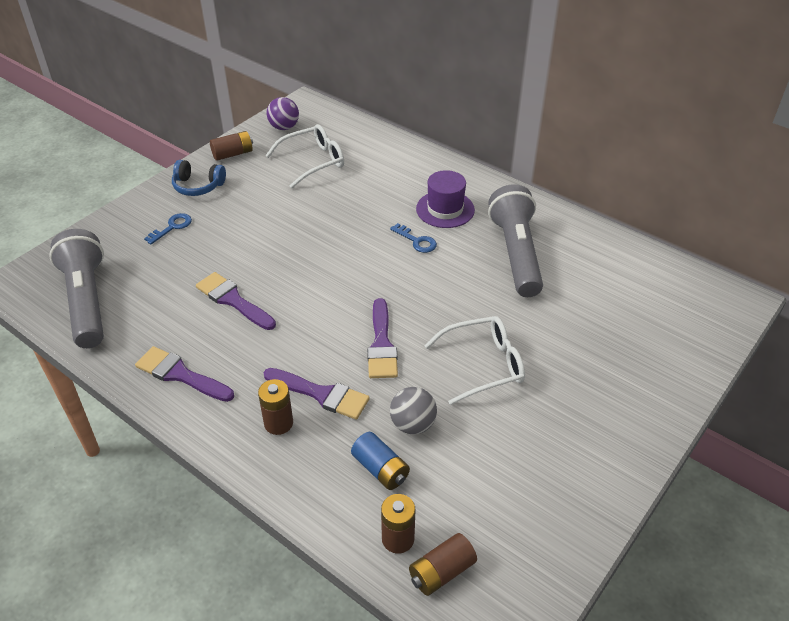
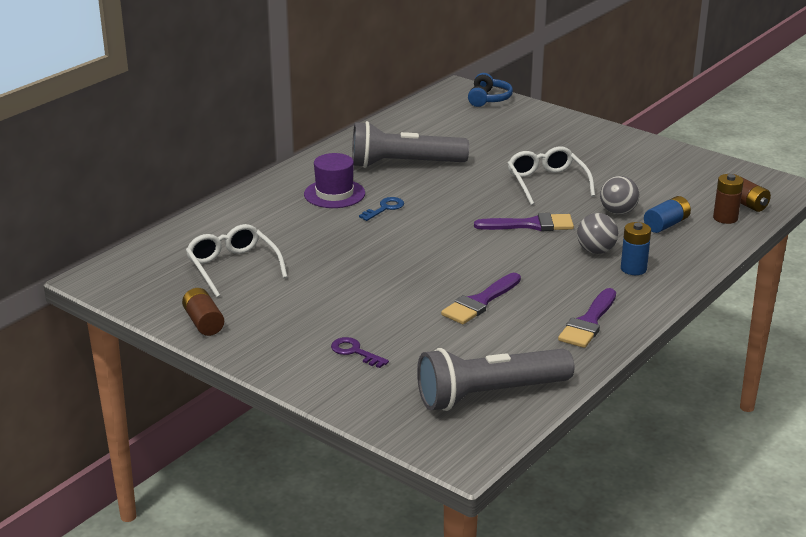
camera: 90 degrees left, 15 degrees down
blue key [144,213,192,244] -> purple key [331,337,389,368]
blue headphones [172,160,226,196] -> blue headphones moved to [468,73,513,107]
brown battery [258,379,293,435] -> blue battery [621,222,651,275]
purple brush [263,368,370,420] -> grey ball [577,213,618,254]
purple ball [267,97,299,130] -> none

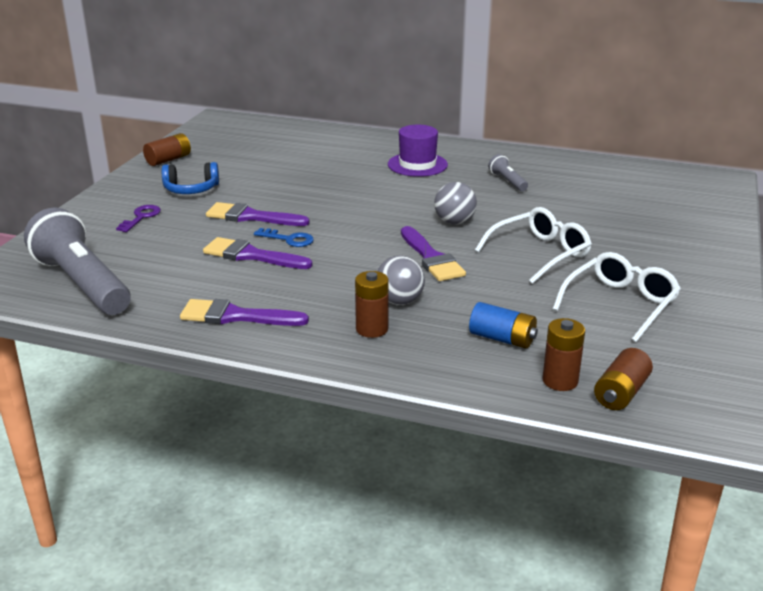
camera: 70 degrees right, 0 degrees up
white glasses [186,224,287,298] -> white glasses moved to [552,252,681,342]
grey flashlight [352,121,469,168] -> grey flashlight [488,154,528,191], size x0.44
blue key [359,197,404,221] -> blue key moved to [254,228,314,247]
blue headphones [468,73,513,107] -> blue headphones moved to [162,162,219,194]
grey ball [600,176,639,215] -> grey ball moved to [434,182,477,224]
blue battery [621,222,651,275] -> brown battery [355,271,389,338]
none -> purple brush [206,202,310,226]

